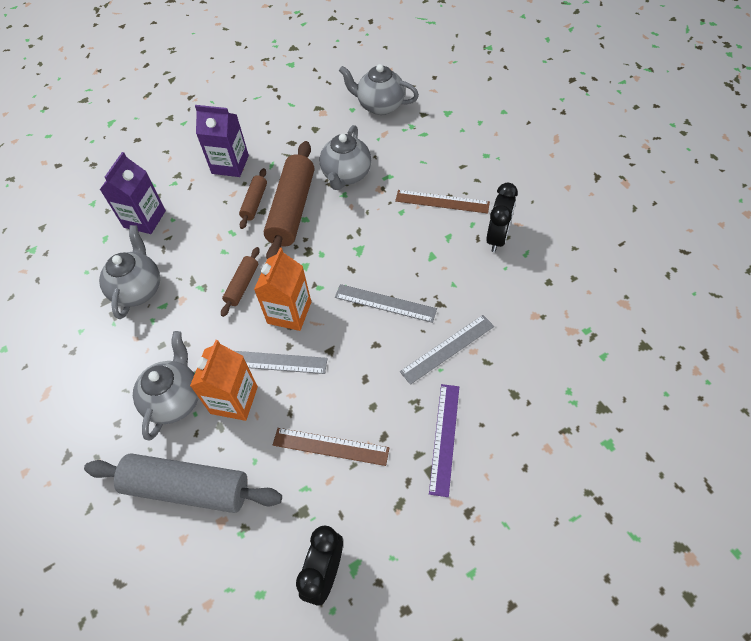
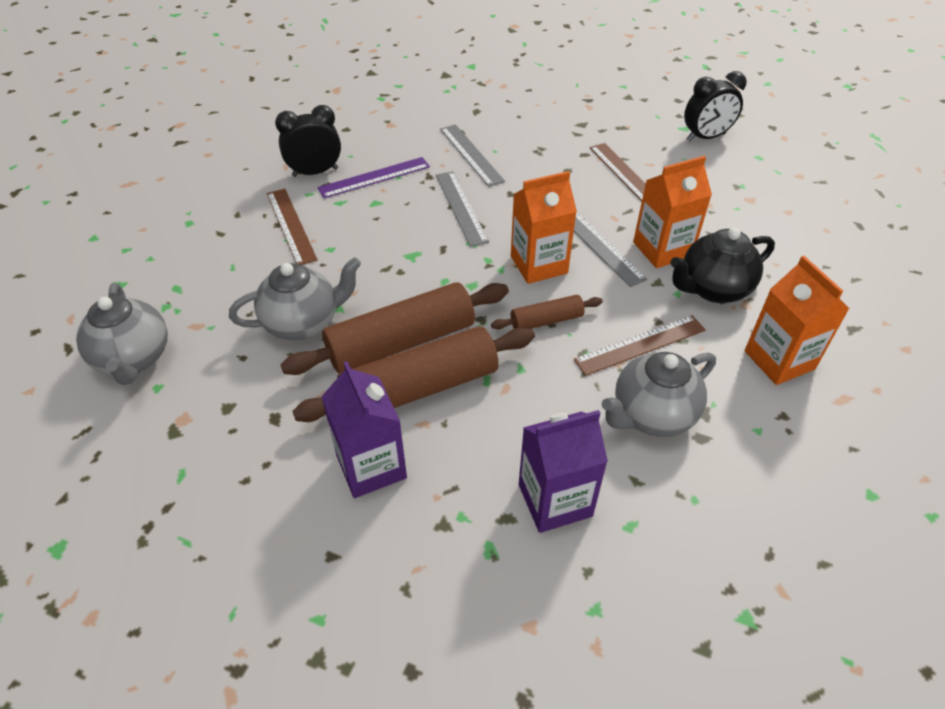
camera: 130 degrees left, 10 degrees down
grey rolling pin [84,453,282,513] -> none
grey teapot [133,331,199,440] -> black teapot [670,227,775,303]
brown rolling pin [239,168,267,229] -> brown rolling pin [293,326,535,422], size x1.99
grey ruler [400,315,494,385] -> grey ruler turned 45 degrees clockwise [440,124,505,187]
purple ruler [429,384,459,497] -> purple ruler moved to [317,157,430,198]
none -> brown ruler [574,315,706,376]
none -> orange carton [745,256,850,385]

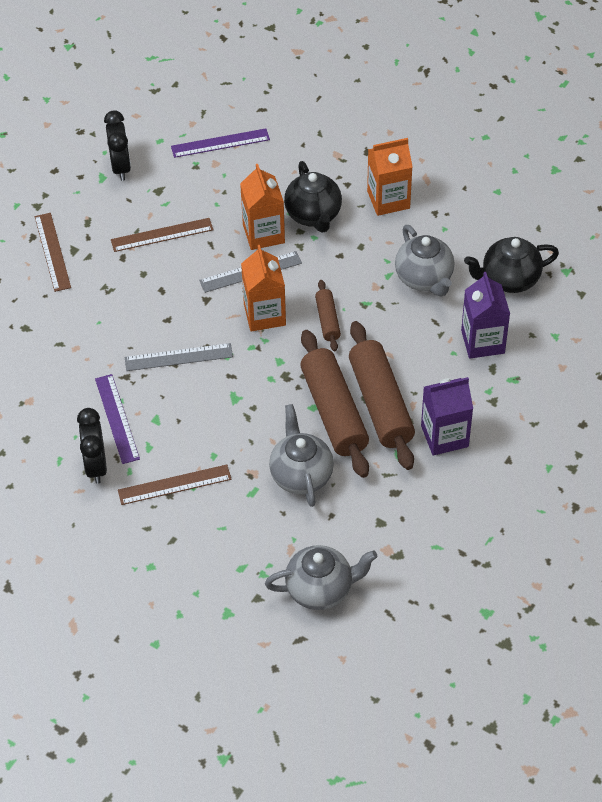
camera: 80 degrees left, 5 degrees up
grey ruler [440,124,505,187] -> none
brown ruler [574,315,706,376] -> brown ruler moved to [35,213,71,292]
none -> purple ruler [171,128,270,158]
none -> black teapot [464,237,559,293]

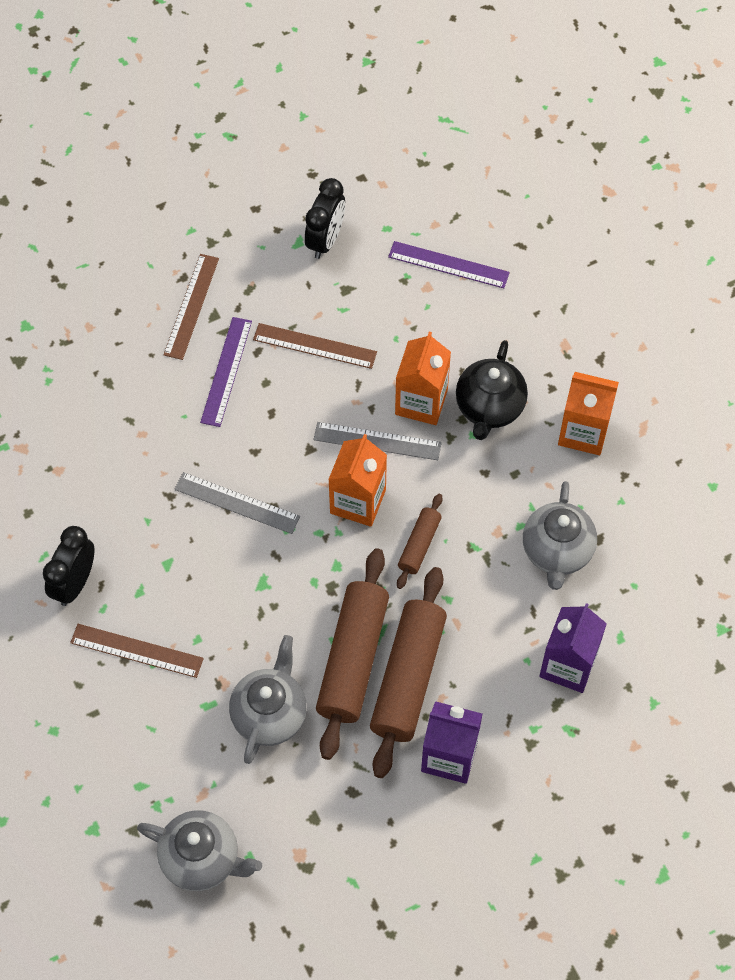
camera: 30 degrees right, 10 degrees up
purple ruler [95,374,140,464] -> purple ruler moved to [200,317,252,427]
black teapot [464,237,559,293] -> none

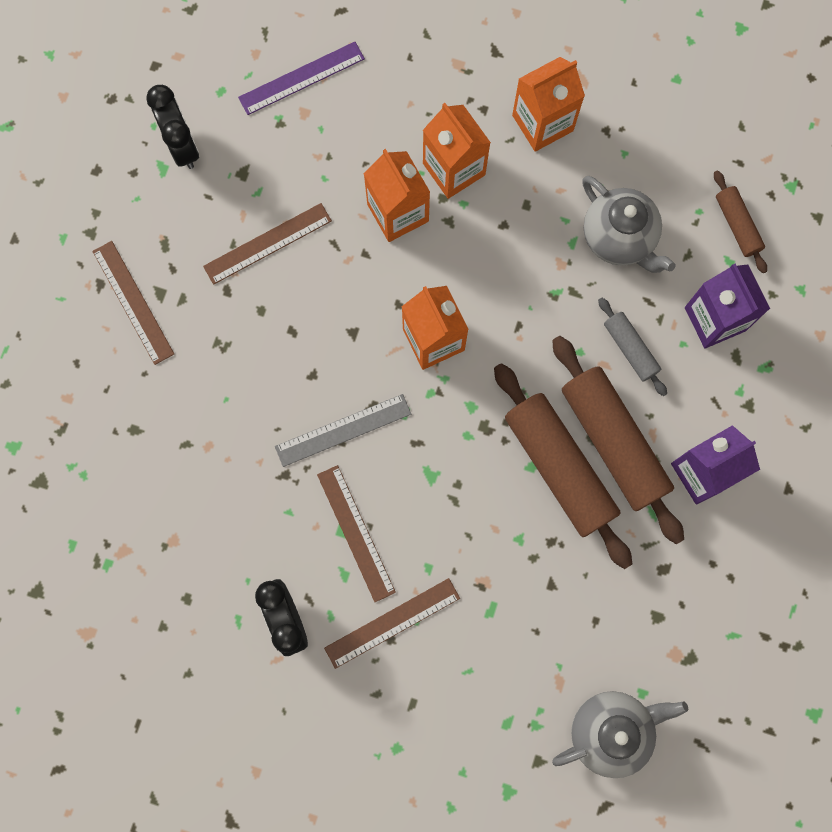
camera: 45 degrees left, 15 degrees up
purple ruler [200,317,252,427] -> none
grey teapot [229,635,307,764] -> none
grey ruler [313,422,442,460] -> none
brown rolling pin [397,494,442,589] -> brown rolling pin moved to [714,170,767,273]
black teapot [456,340,528,440] -> orange carton [423,103,491,199]
none -> brown ruler [317,465,396,602]
none -> grey rolling pin [598,298,667,396]

